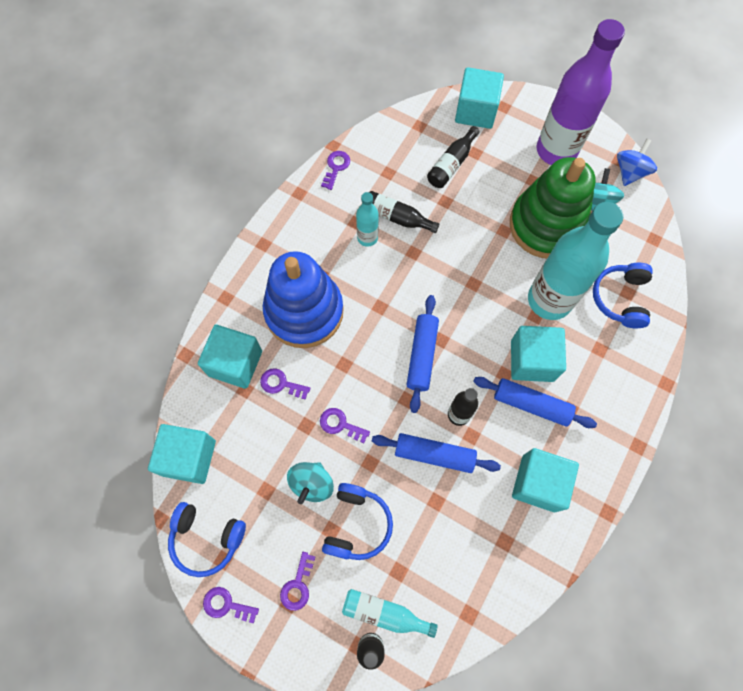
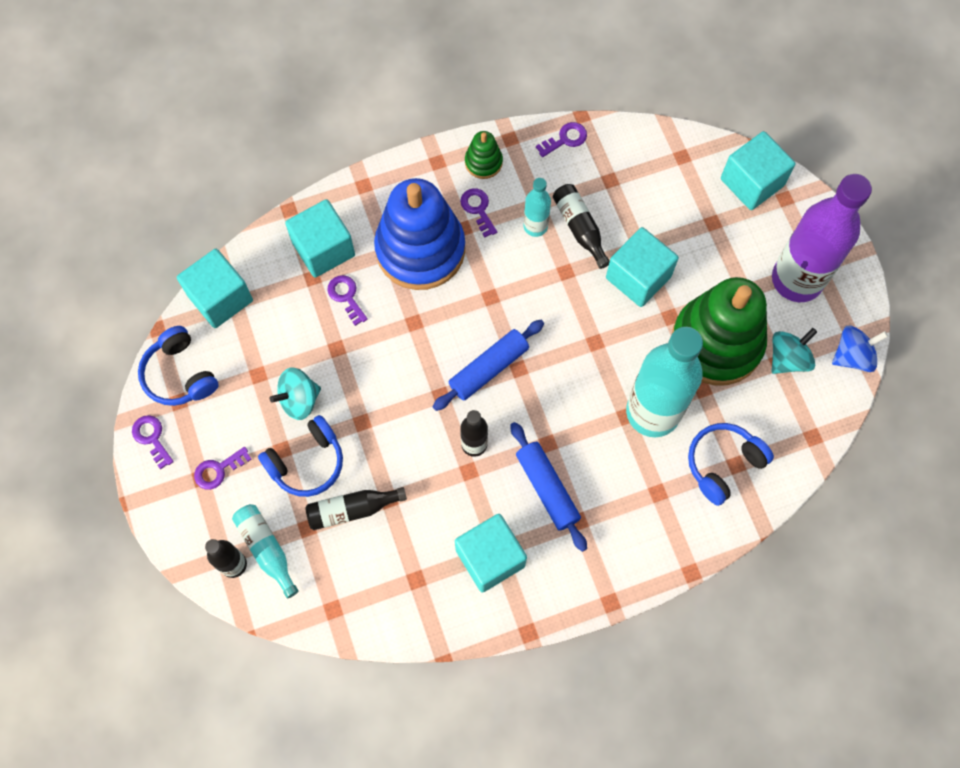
camera: 40 degrees right, 0 degrees up
purple key [320,408,370,443] -> purple key moved to [460,188,497,238]
blue rolling pin [372,433,501,473] -> none
black bottle [427,126,479,188] -> black bottle moved to [305,487,407,530]
turquoise cube [511,326,566,382] -> turquoise cube moved to [606,227,679,307]
none -> green stacking toy [465,131,503,179]

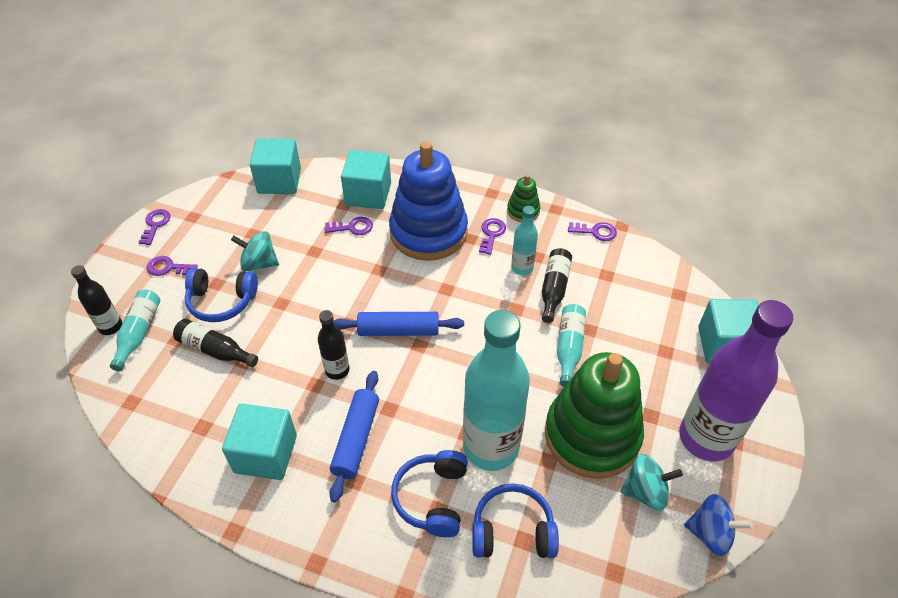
camera: 40 degrees right, 20 degrees down
blue headphones [138,326,219,406] -> blue headphones moved to [391,450,468,537]
purple key [327,275,368,326] -> purple key turned 75 degrees clockwise [324,217,373,235]
turquoise cube [606,227,679,307] -> turquoise bottle [557,304,586,387]

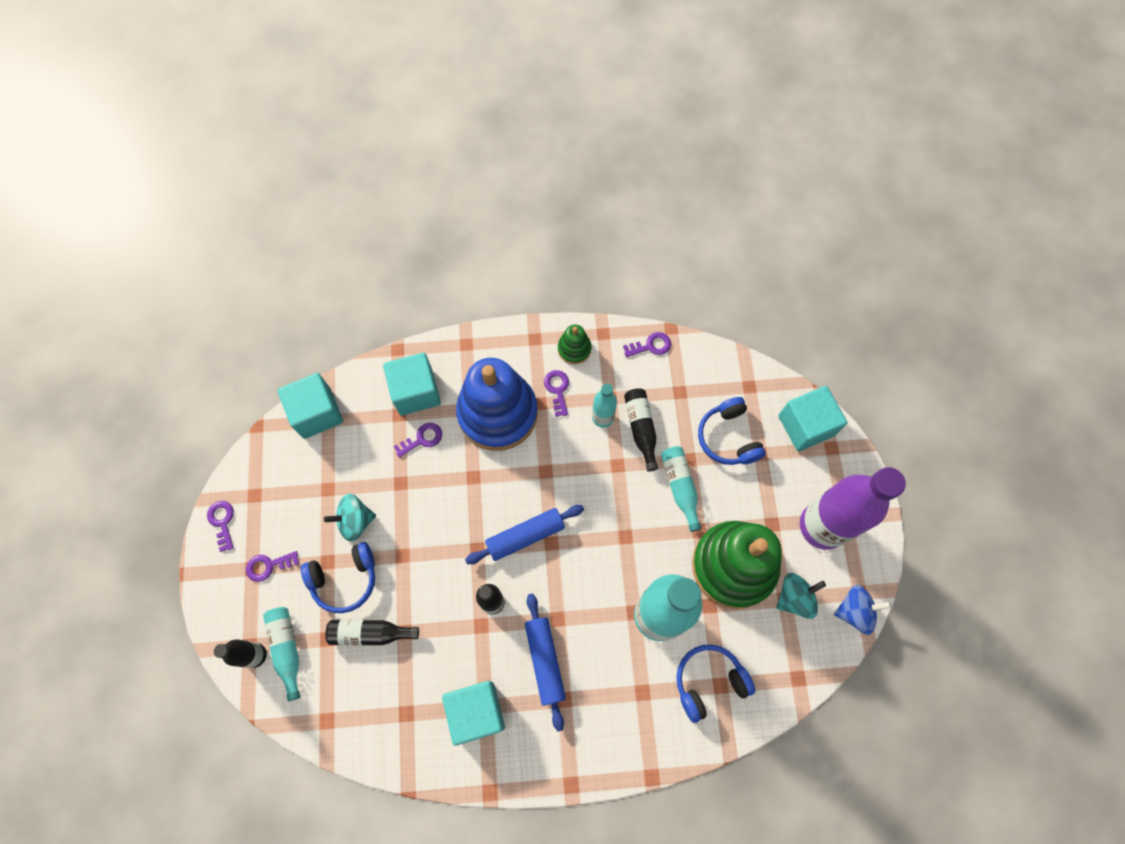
camera: 25 degrees left, 20 degrees up
blue headphones [391,450,468,537] -> blue headphones moved to [698,397,766,465]

